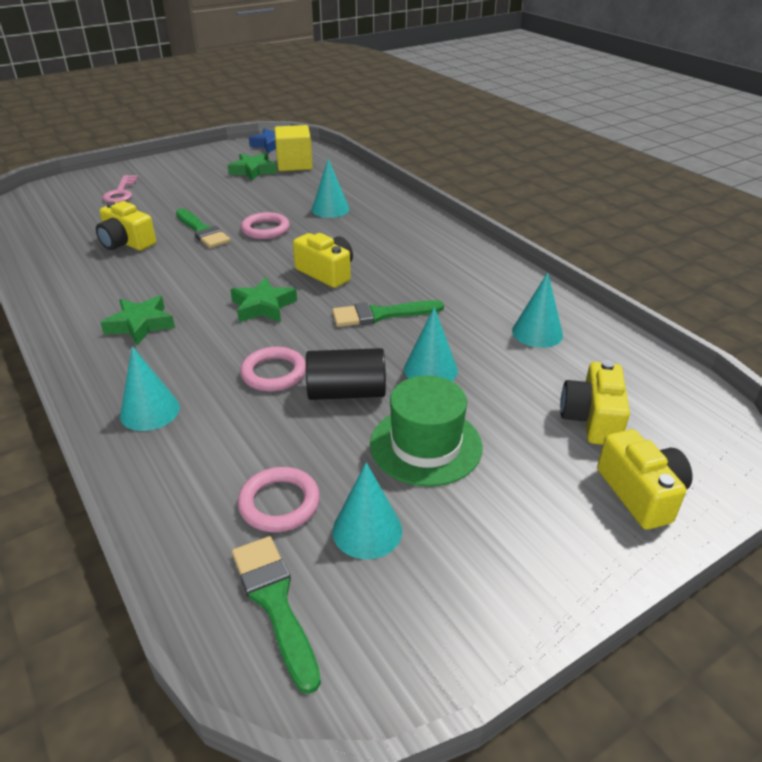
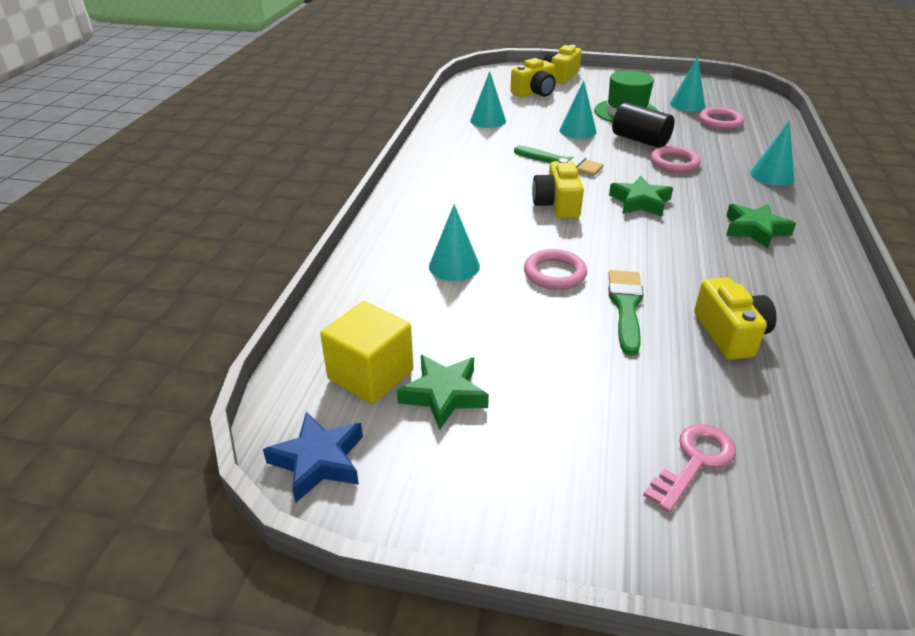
camera: 135 degrees left, 0 degrees up
green brush [232,536,321,694] -> none

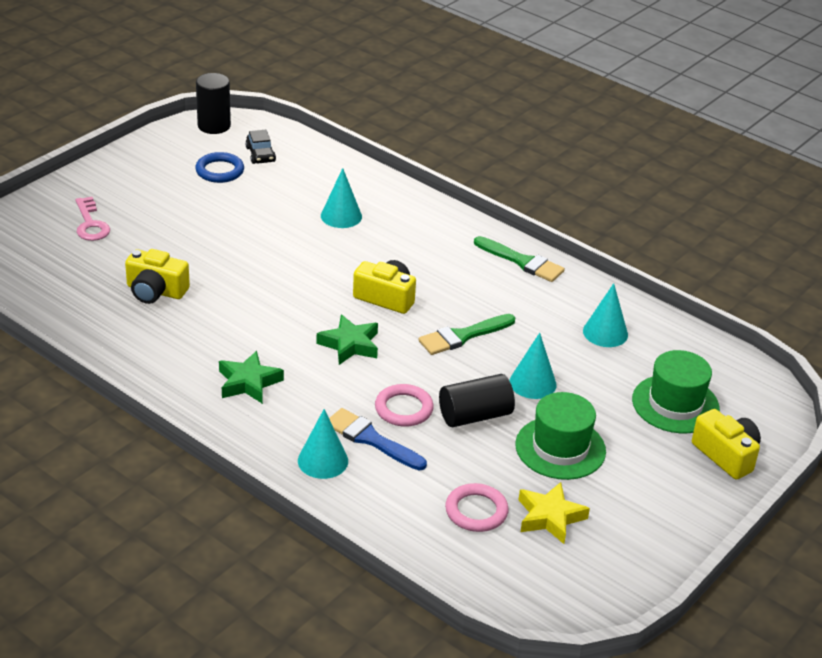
camera: 115 degrees right, 0 degrees up
blue star [263,412,363,502] -> black cylinder [196,73,231,134]
yellow cube [320,301,413,404] -> black car [245,130,276,164]
green star [397,355,489,430] -> blue ring [195,152,244,183]
yellow camera [510,58,556,97] -> green hat [632,350,720,433]
pink ring [524,249,587,290] -> none
green brush [608,270,643,356] -> green brush moved to [474,236,565,282]
turquoise cone [670,57,705,112] -> yellow star [519,482,590,544]
none -> blue brush [329,408,427,470]

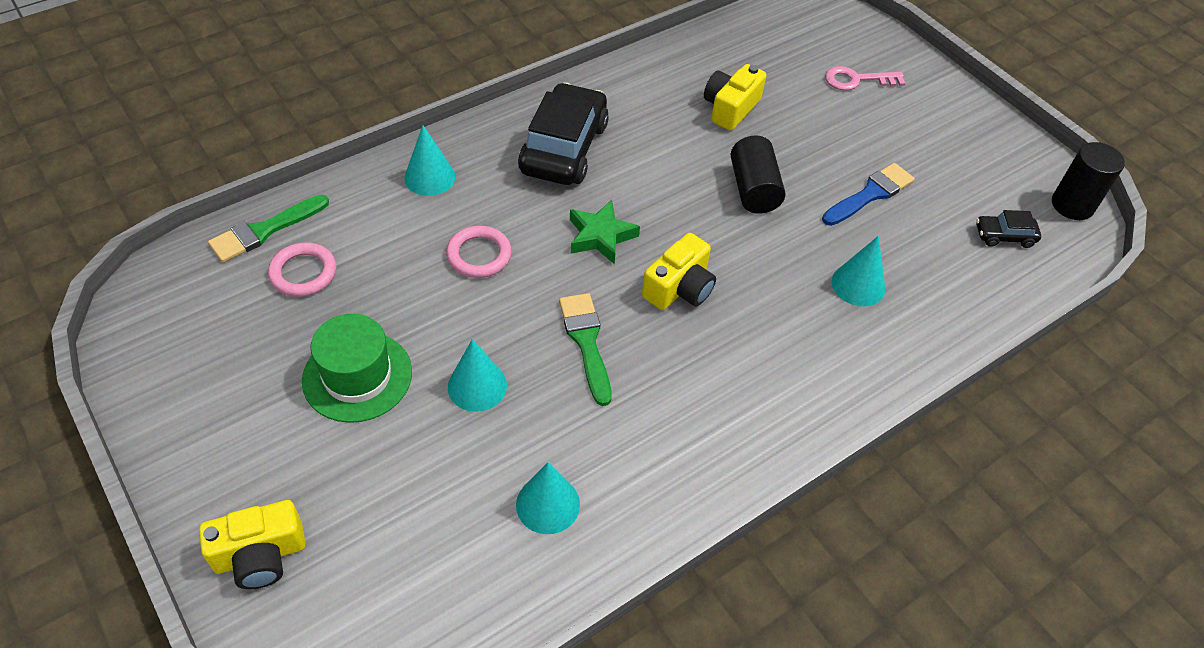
camera: 105 degrees right, 15 degrees up
blue ring [195,152,244,183] -> none
green star [219,351,284,404] -> black car [518,82,609,185]
blue brush [329,408,427,470] -> blue brush moved to [822,163,915,226]
black cylinder [439,374,515,427] -> black cylinder moved to [731,136,785,214]
green brush [474,236,565,282] -> green brush moved to [208,195,329,262]
yellow star [519,482,590,544] -> none
green hat [632,350,720,433] -> none

